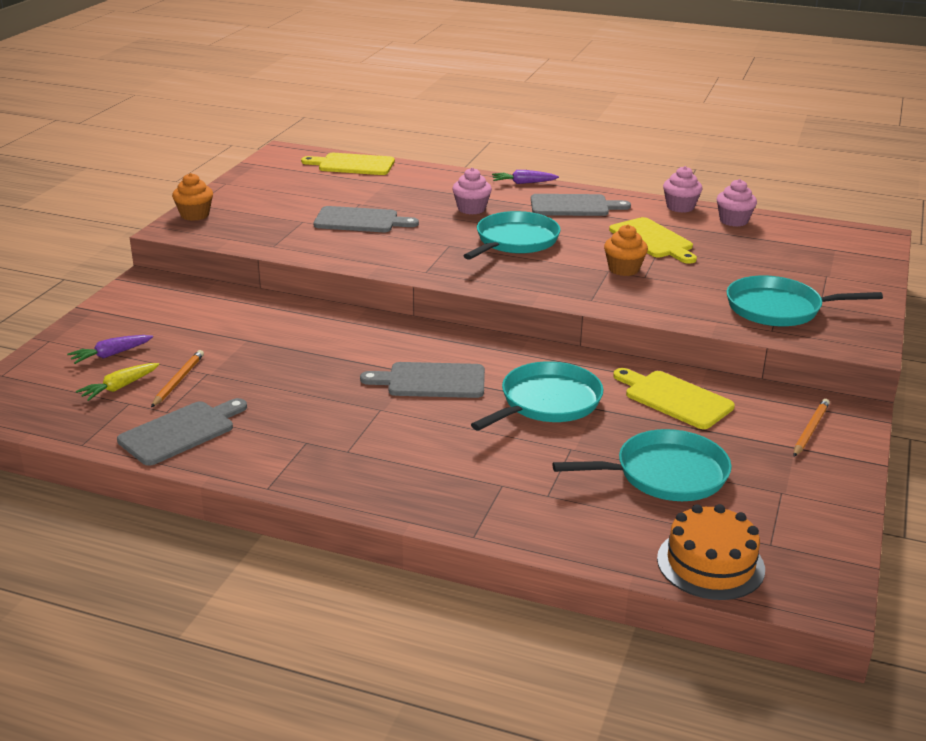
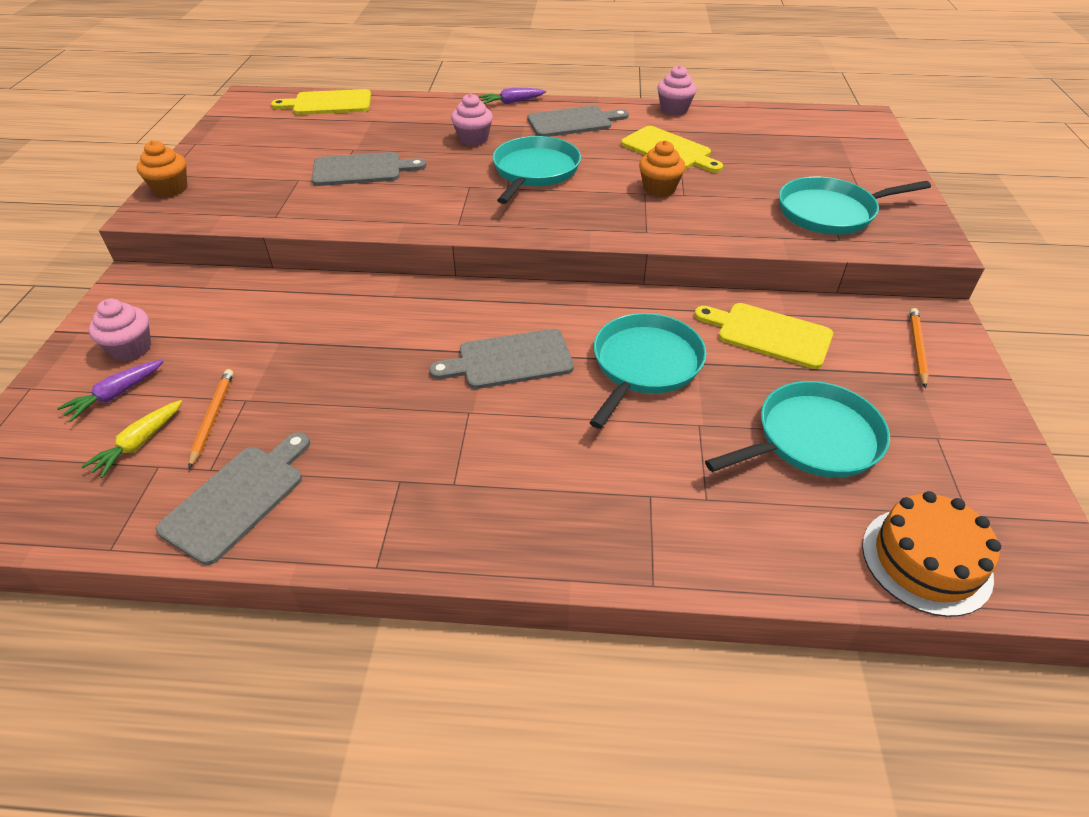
camera: 15 degrees left, 15 degrees up
pink cupcake [716,179,757,227] -> pink cupcake moved to [89,299,151,361]

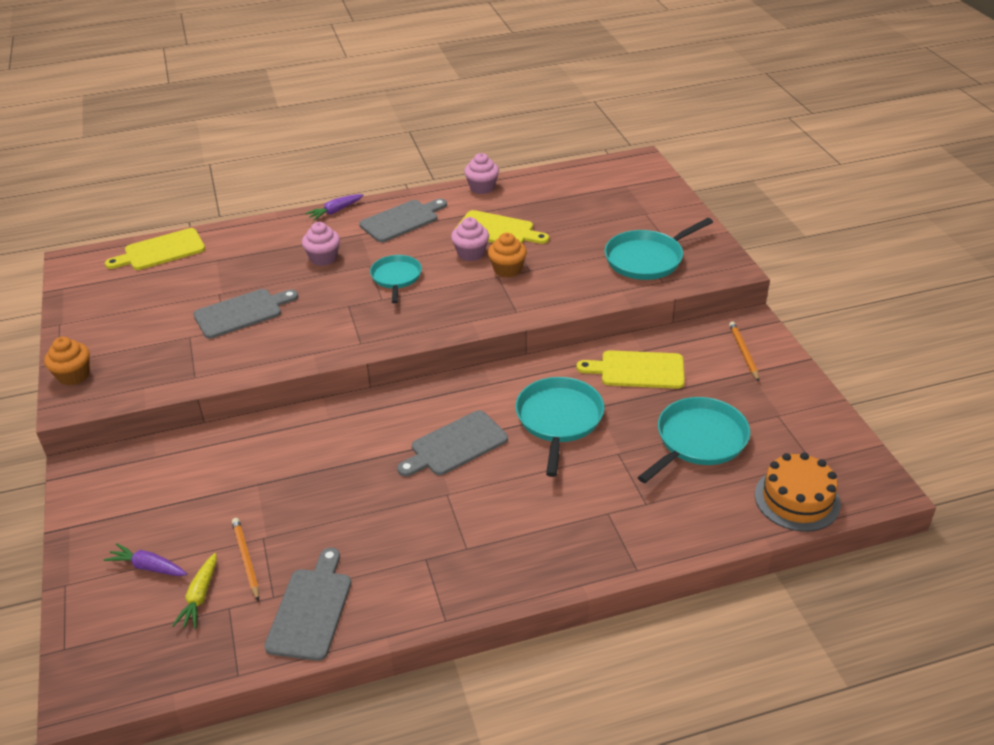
camera: 20 degrees left, 5 degrees down
purple carrot [57,360,164,422] -> purple carrot turned 90 degrees clockwise [104,543,187,576]
pink cupcake [89,299,151,361] -> pink cupcake moved to [451,217,489,261]
turquoise pan [492,136,581,204] -> turquoise pan [370,255,422,303], size x0.66

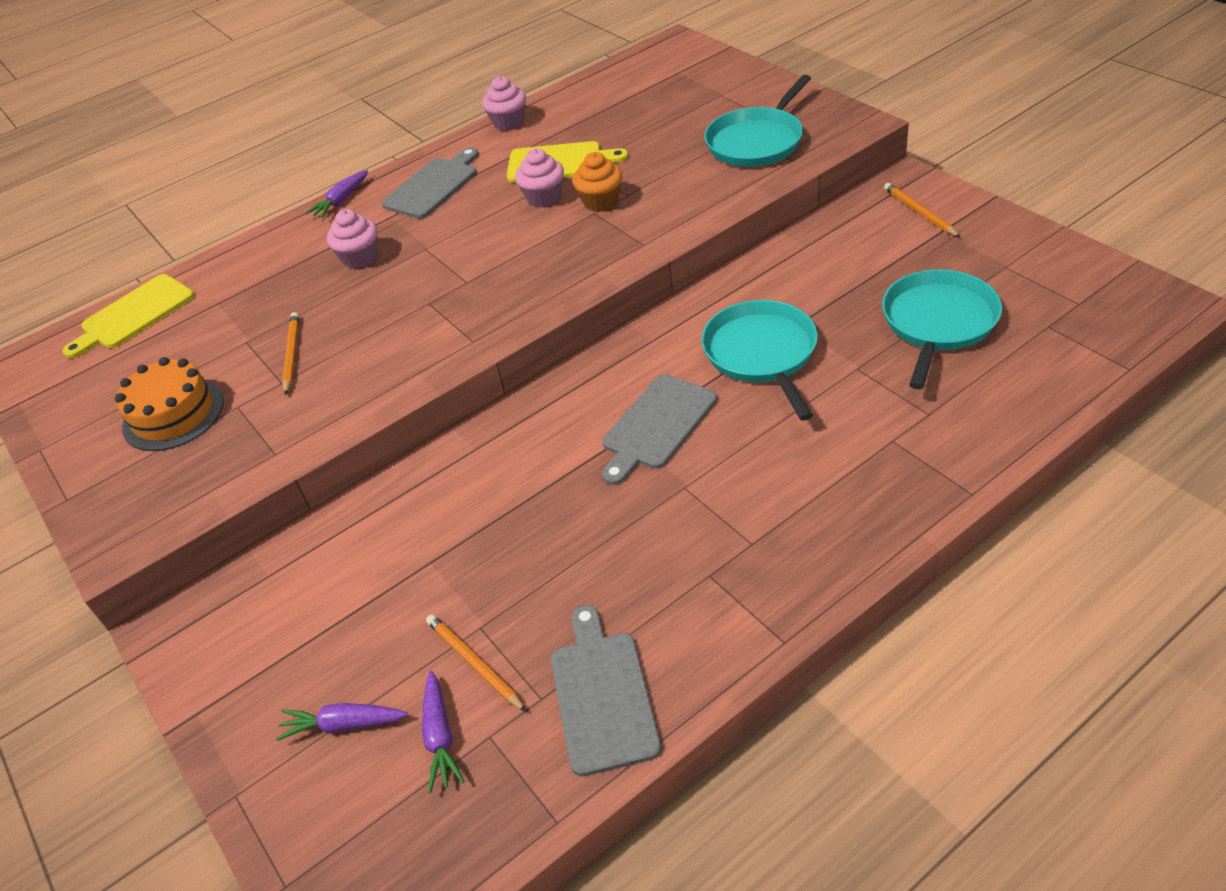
camera: 15 degrees left, 5 degrees up
orange cupcake [44,337,90,386] -> none
yellow carrot [172,553,217,629] -> purple carrot [422,671,465,793]
grey cutting board [193,289,298,339] -> orange pencil [282,312,299,395]
turquoise pan [370,255,422,303] -> none
yellow cutting board [576,350,685,389] -> none
orange cake [755,452,841,532] -> orange cake moved to [115,357,224,451]

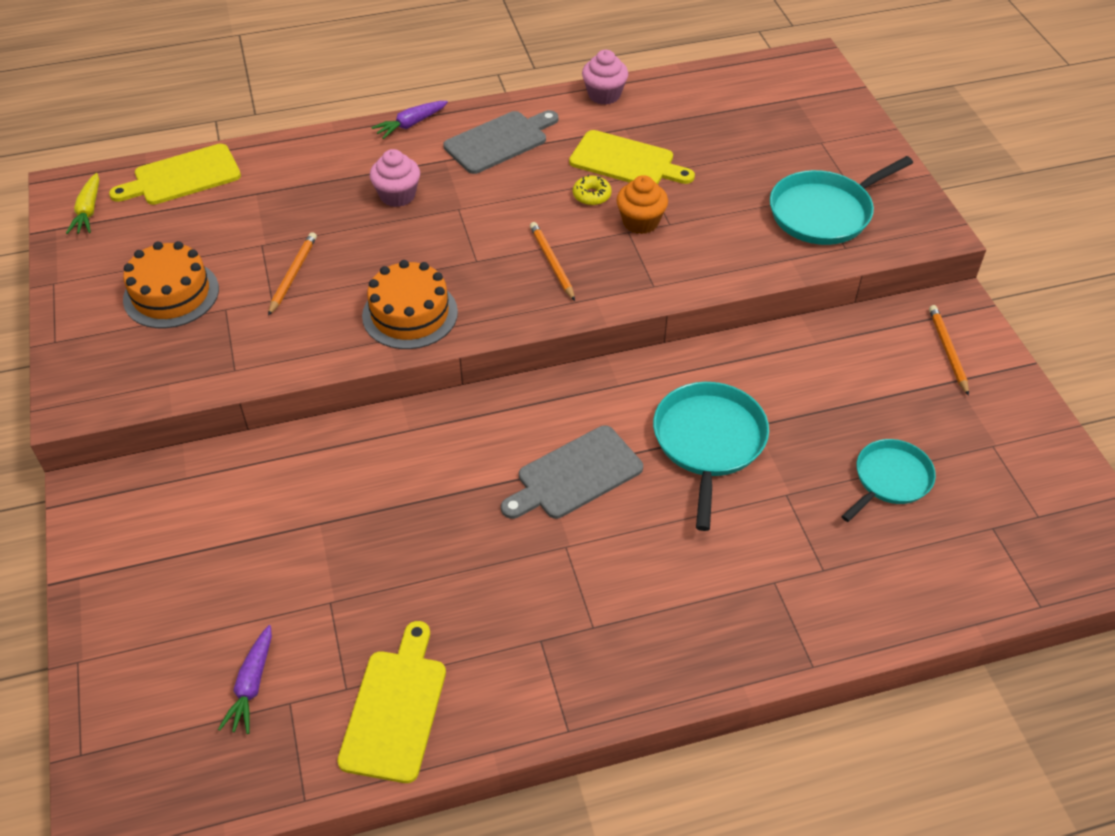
camera: 15 degrees right, 5 degrees up
purple carrot [276,703,408,741] -> none
orange pencil [426,614,527,712] -> orange pencil moved to [530,222,575,301]
pink cupcake [515,148,564,207] -> yellow donut [573,175,612,206]
grey cutting board [551,605,661,776] -> yellow cutting board [337,621,446,783]
turquoise pan [882,269,1002,389] -> turquoise pan [841,439,936,522], size x0.66
none -> yellow carrot [66,173,99,234]
none -> orange cake [362,260,458,349]

